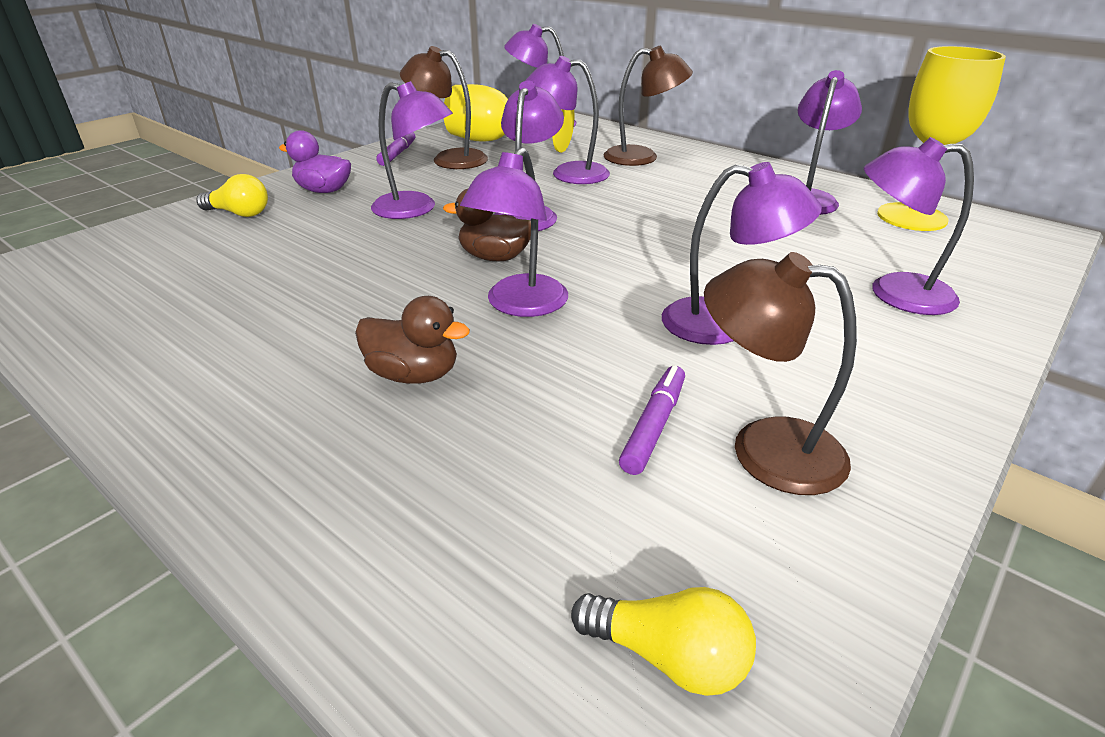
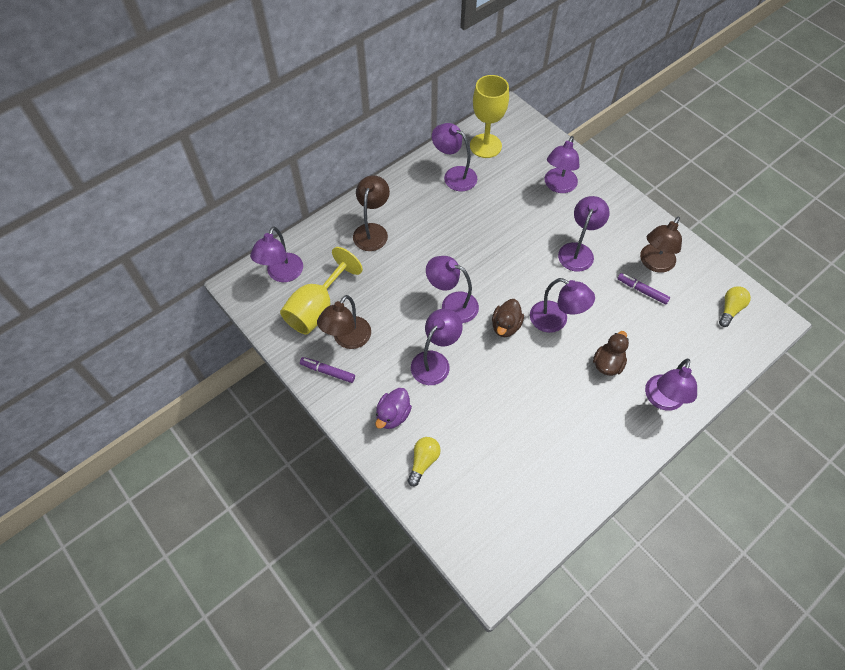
camera: 80 degrees left, 25 degrees up
purple lamp [525,56,610,184] -> purple lamp moved to [645,359,697,411]

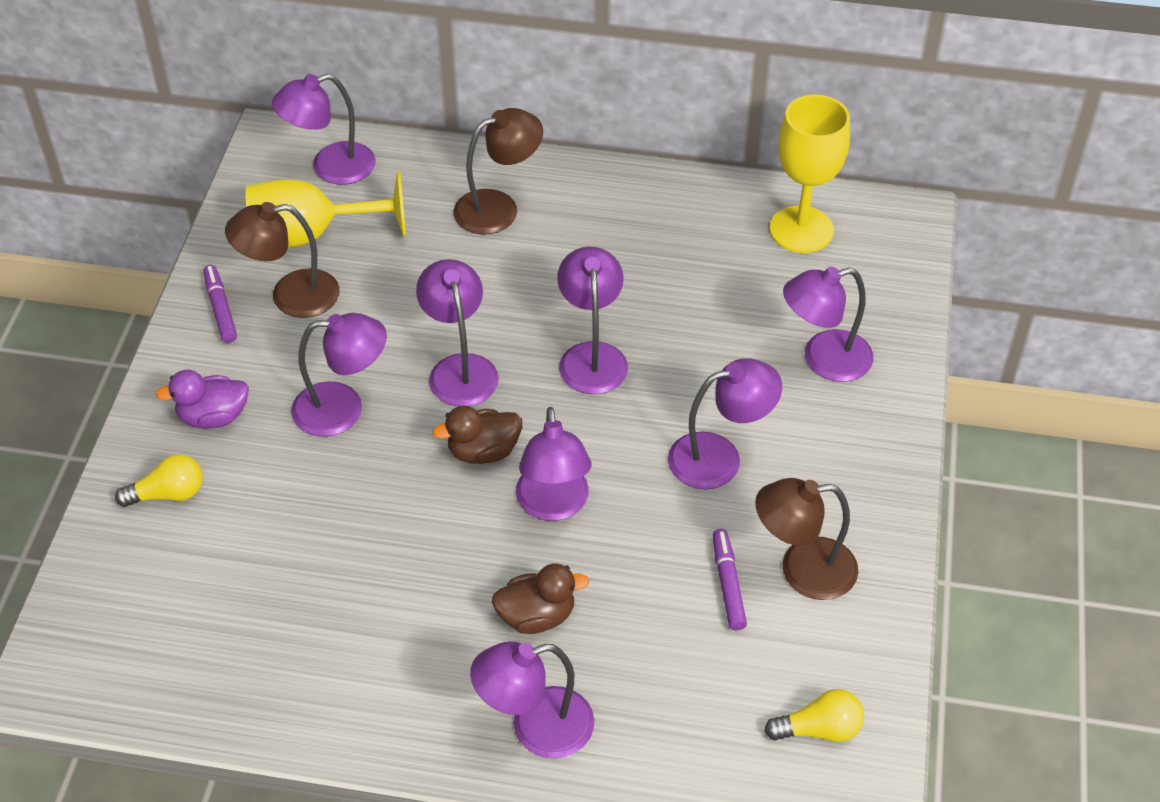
camera: 50 degrees right, 10 degrees down
purple lamp [432,123,478,191] -> purple lamp moved to [557,247,628,394]

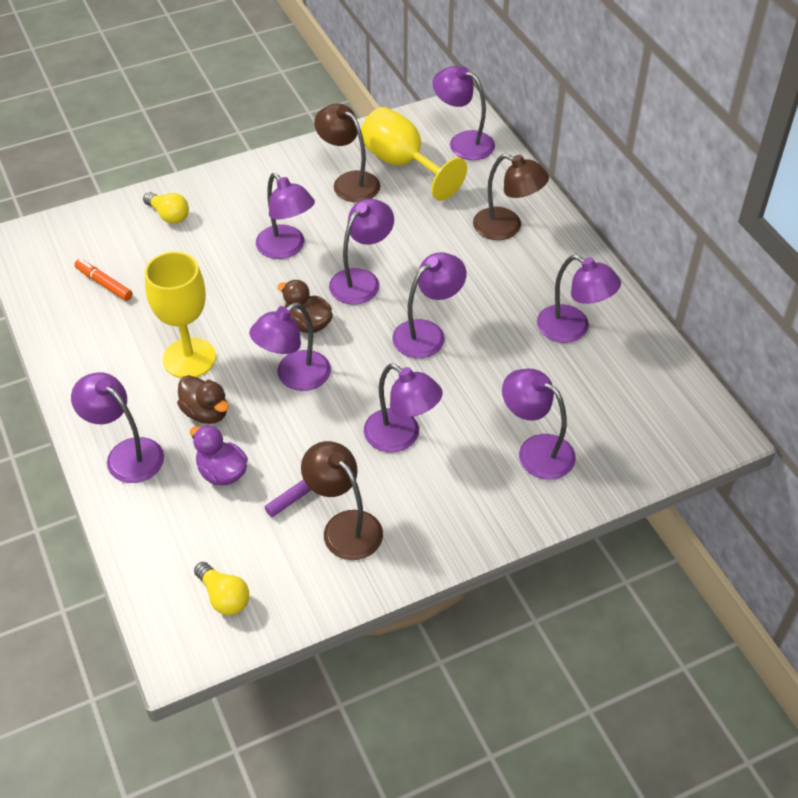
camera: 55 degrees right, 0 degrees up
purple duck [155,370,249,429] -> purple duck moved to [190,425,248,485]
purple marker [203,265,237,343] -> none
yellow goblet [769,94,850,253] -> yellow goblet moved to [145,252,216,378]
none -> orange marker [74,259,133,301]
none -> purple lamp [537,255,621,343]

